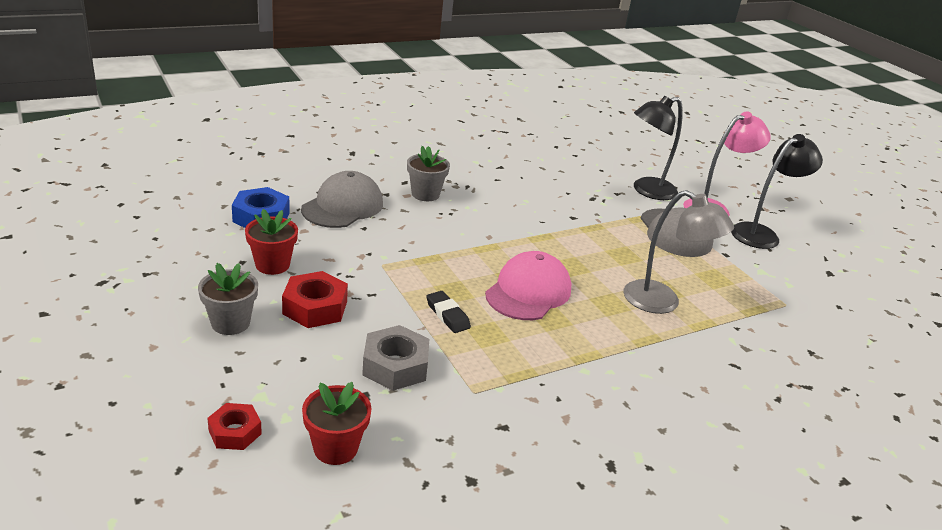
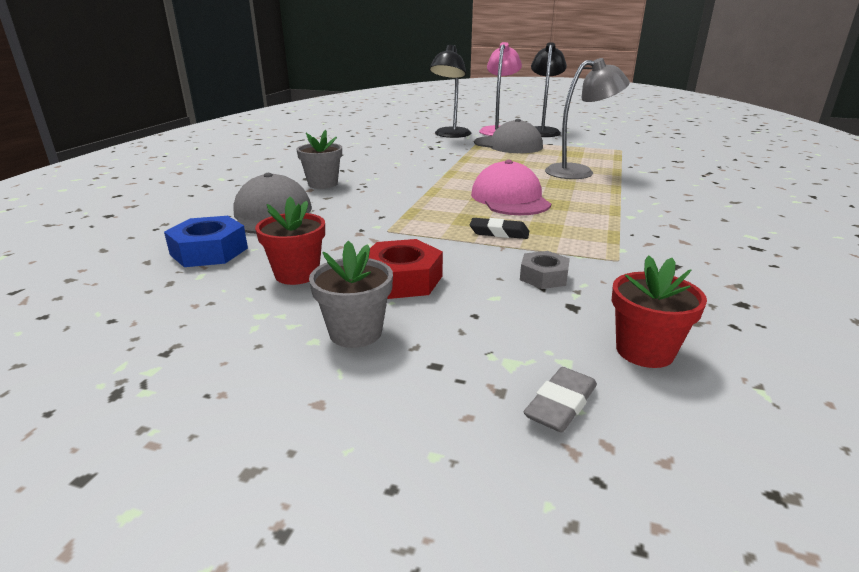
camera: 40 degrees left, 5 degrees down
red nut [207,403,262,450] -> grey eraser [524,367,597,433]
grey nut [362,325,429,391] -> grey nut [520,251,570,289], size x0.64

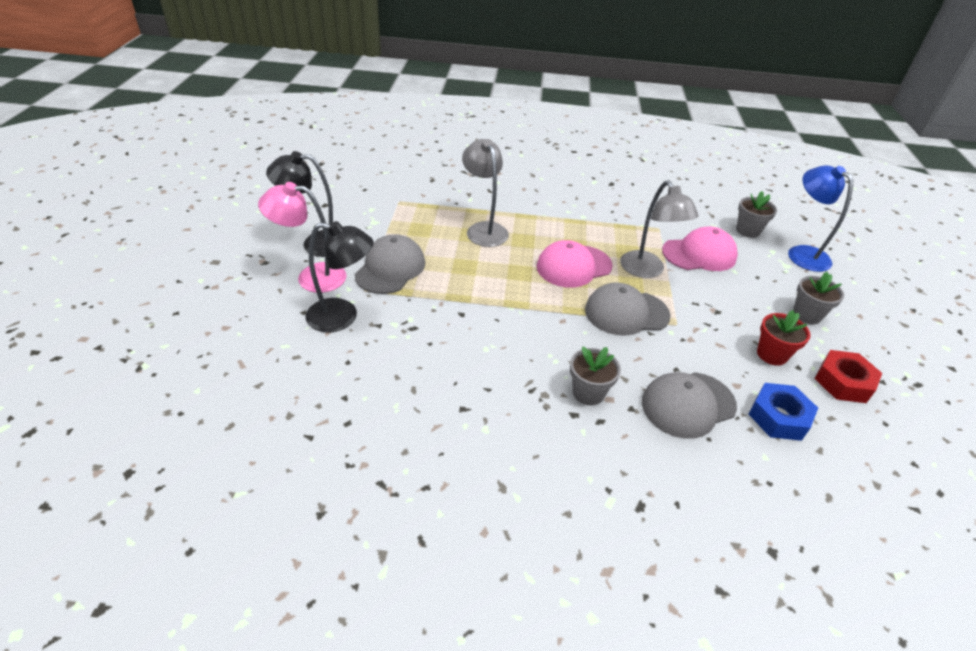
camera: 105 degrees left, 15 degrees up
red nut [369,239,443,299] -> red nut moved to [815,350,882,403]
black eraser [470,218,529,239] -> grey lamp [620,180,699,278]
grey nut [520,251,570,289] -> pink cap [662,227,738,271]
grey eraser [524,367,597,433] -> blue lamp [788,165,853,272]
red flower pot [612,255,707,368] -> grey flower pot [736,191,777,238]
none -> grey cap [585,282,671,336]

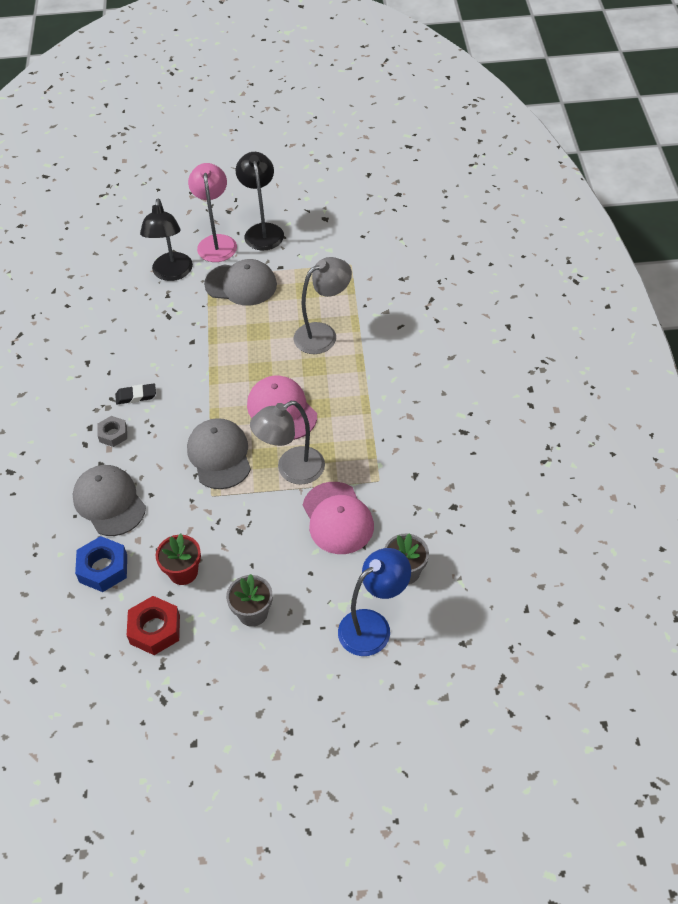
camera: 85 degrees right, 10 degrees up
grey flower pot [570,346,621,406] -> grey nut [97,416,127,447]
none -> black eraser [115,384,156,404]

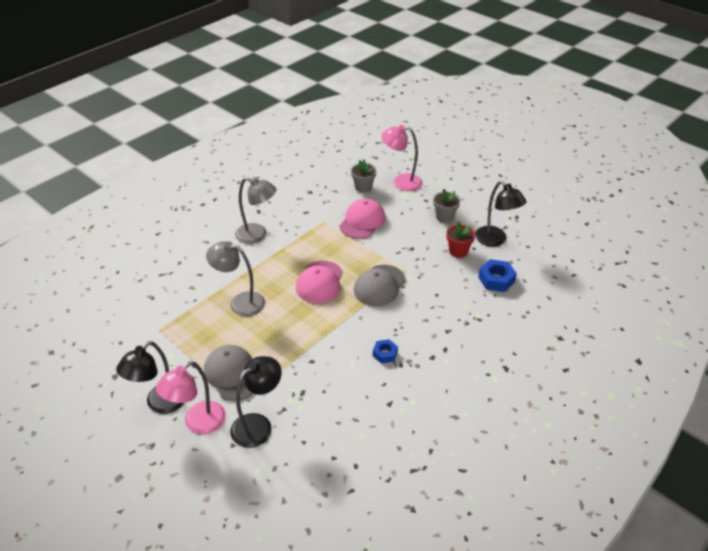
camera: 135 degrees left, 10 degrees down
grey cap [73,465,146,536] -> none
grey nut [97,416,127,447] -> none
black eraser [115,384,156,404] -> blue nut [373,339,398,364]
red nut [126,596,180,655] -> black lamp [475,181,526,247]
grey lamp [250,401,325,485] -> grey lamp moved to [235,177,277,244]
blue lamp [338,548,411,656] -> pink lamp [381,125,423,191]

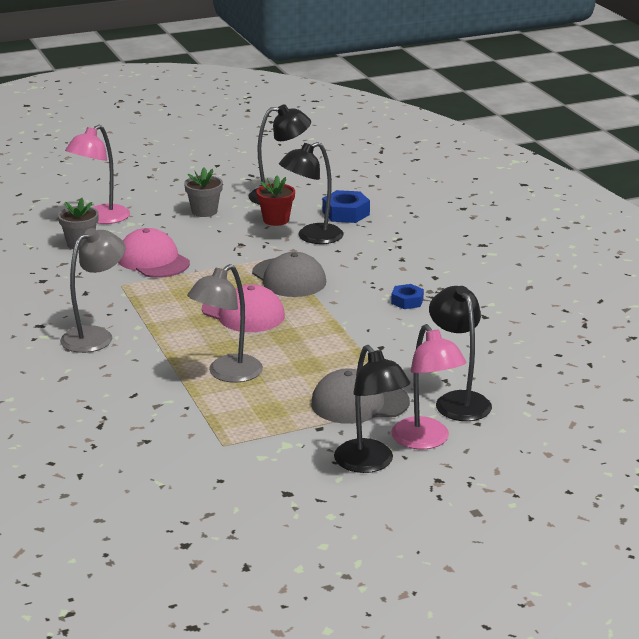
camera: 65 degrees left, 15 degrees down
none -> black lamp [279,142,344,244]

